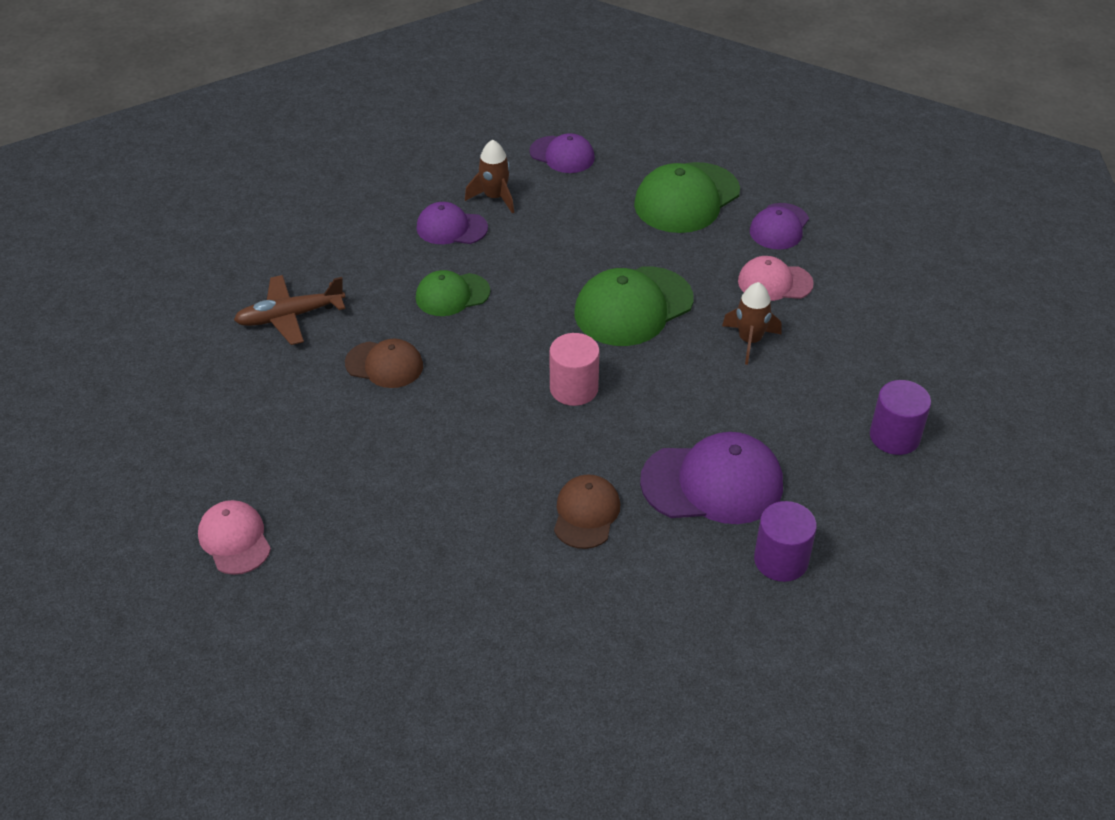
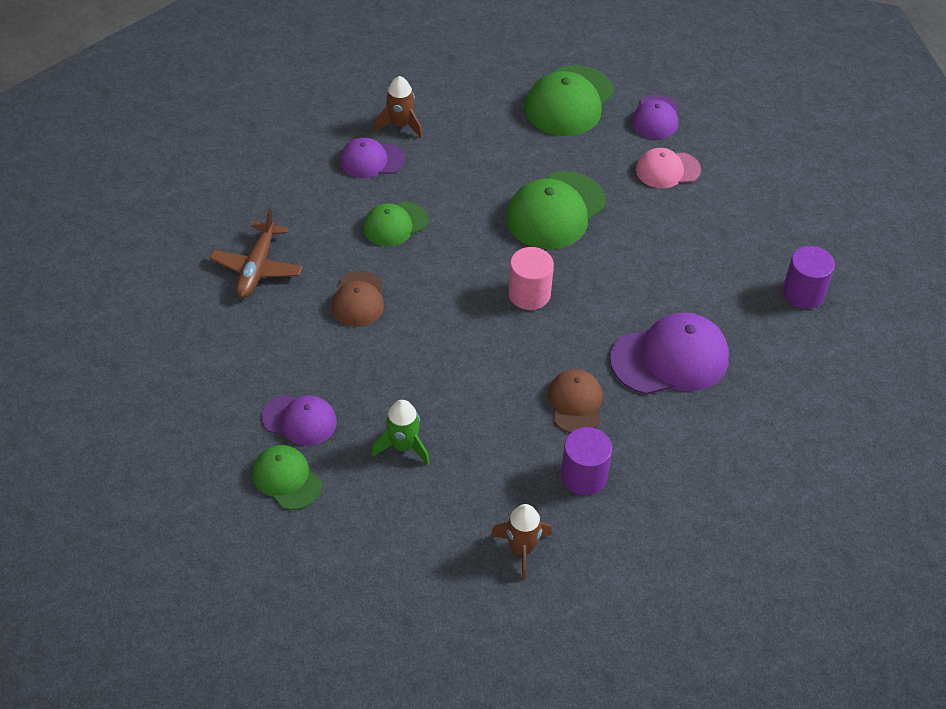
camera: 15 degrees left, 5 degrees up
pink cap [198,500,271,575] -> green cap [252,445,322,510]
brown plane [234,275,345,345] -> brown plane turned 45 degrees counterclockwise [210,209,303,298]
brown cap [345,339,423,388] -> brown cap turned 90 degrees clockwise [332,271,384,327]
purple cap [529,133,595,173] -> purple cap moved to [262,395,337,446]
brown rocket [722,282,782,365] -> brown rocket moved to [491,504,552,580]
purple cylinder [754,501,817,582] -> purple cylinder moved to [561,427,612,495]
none -> green rocket [371,400,430,465]

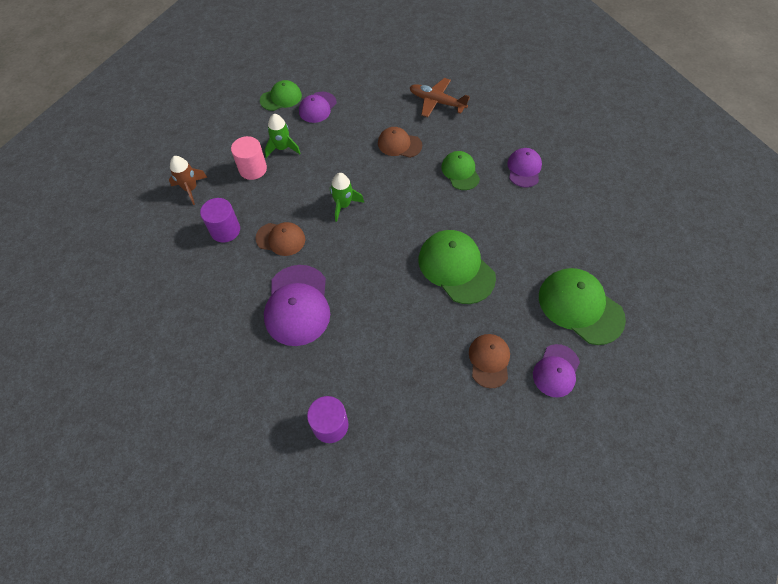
camera: 105 degrees right, 10 degrees up
brown rocket [374,76,423,138] -> none
pink cylinder [508,247,554,310] -> pink cylinder moved to [231,136,267,180]
purple cap [632,94,679,139] -> purple cap turned 90 degrees counterclockwise [533,344,580,398]
pink cap [636,148,701,188] -> brown cap [469,334,510,388]
none -> green rocket [330,173,364,222]

